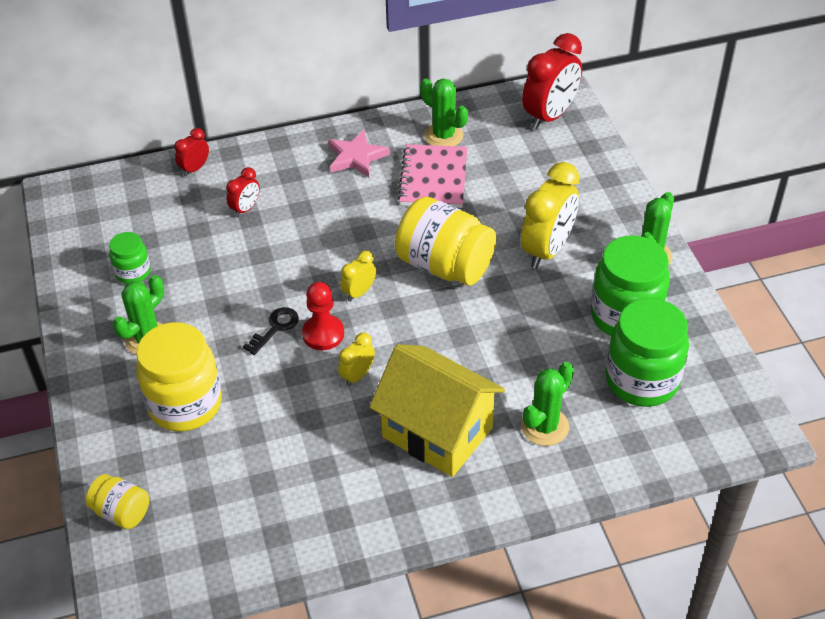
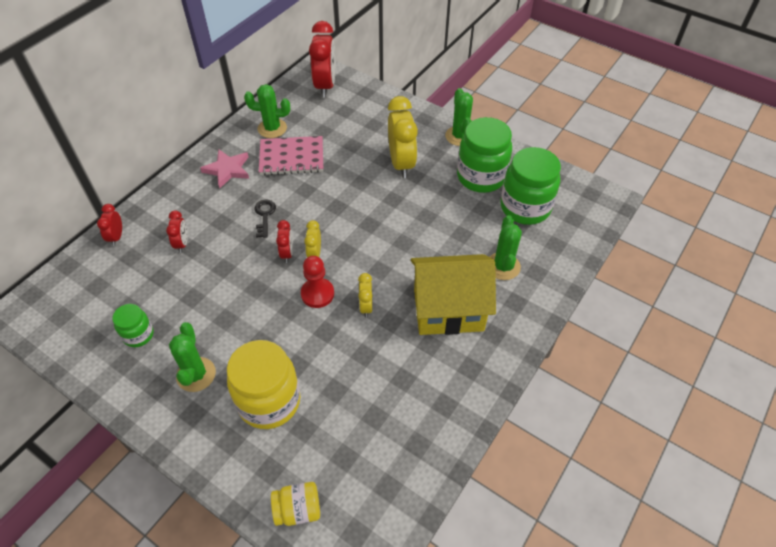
camera: 40 degrees left, 5 degrees up
black key [243,307,299,355] -> black key moved to [255,200,276,238]
yellow jar [395,197,496,285] -> none
pink notebook [397,144,467,208] -> pink notebook turned 60 degrees counterclockwise [259,136,323,175]
none -> red clock [276,220,293,263]

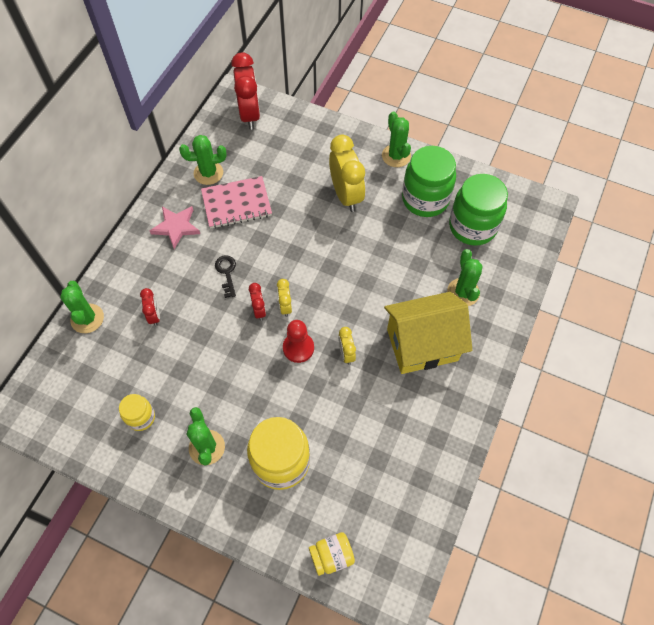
camera: 10 degrees left, 10 degrees up
red clock [97,204,122,246] -> green cactus [60,281,104,333]
green jar [113,304,154,347] -> yellow jar [119,394,155,431]

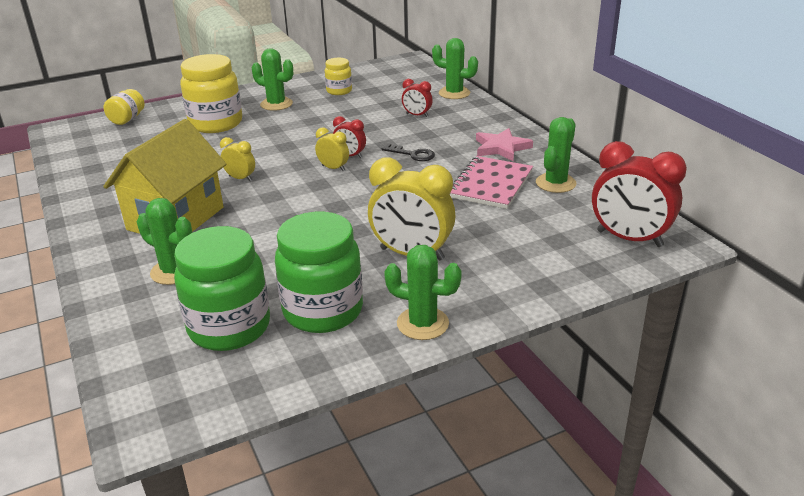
camera: 130 degrees right, 30 degrees down
red pawn [283,320,314,363] -> none

